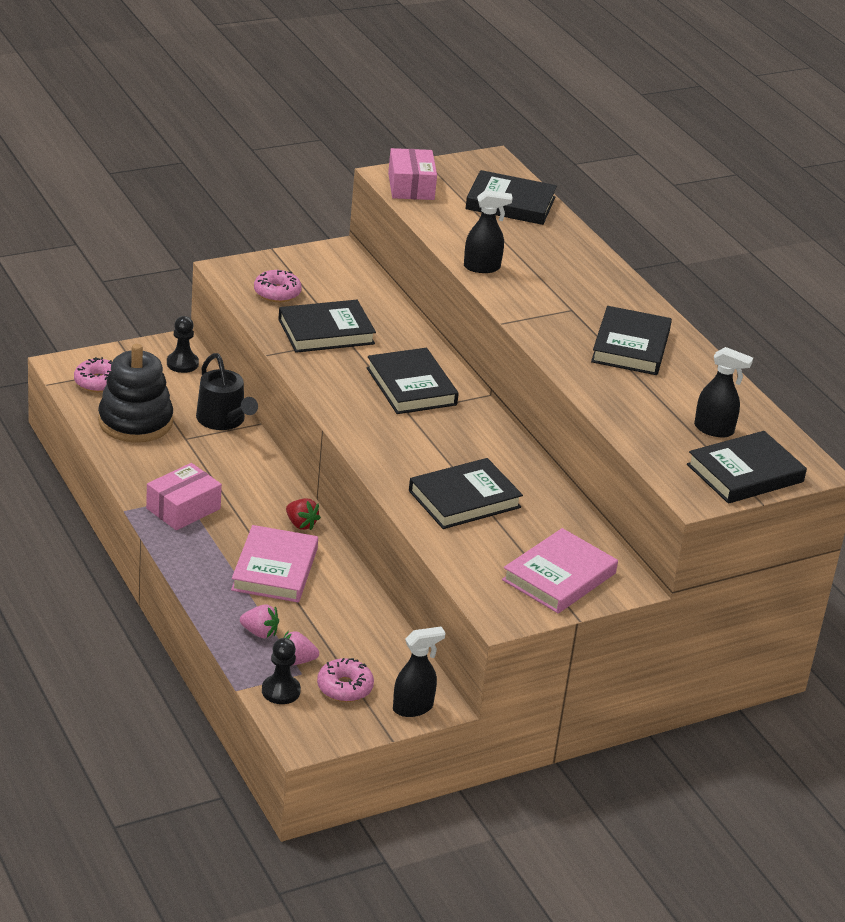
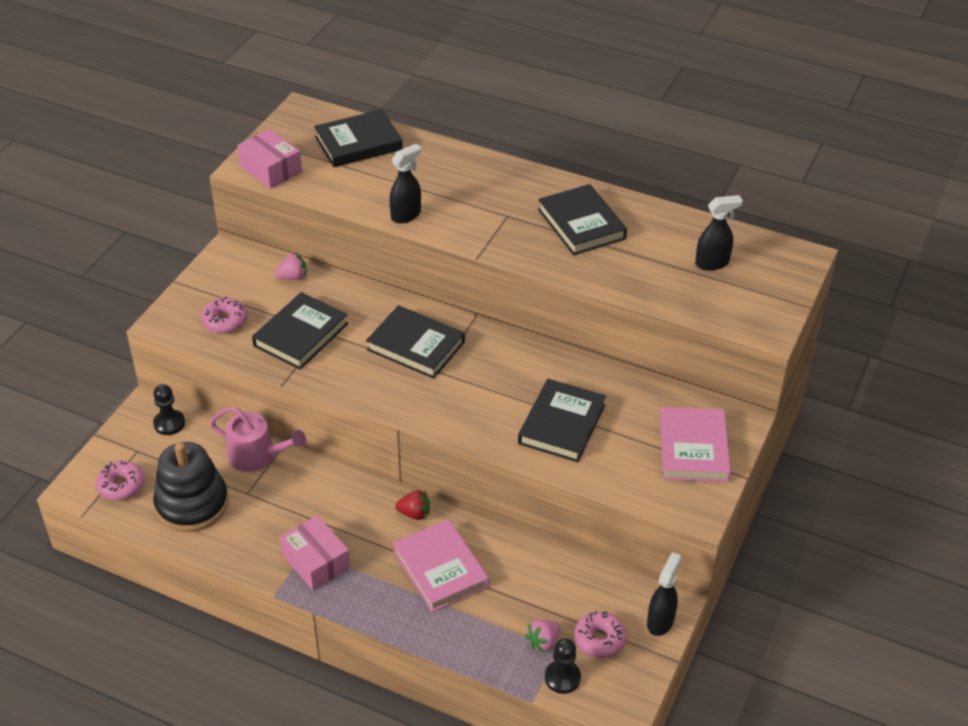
camera: 35 degrees left, 10 degrees up
pink box [146,463,222,530] -> pink box turned 45 degrees counterclockwise [280,515,350,590]
black watering can [196,353,258,430] -> pink watering can [210,406,306,472]
pink strawberry [240,604,279,639] -> pink strawberry moved to [275,253,307,280]
black book [687,431,807,504] -> none

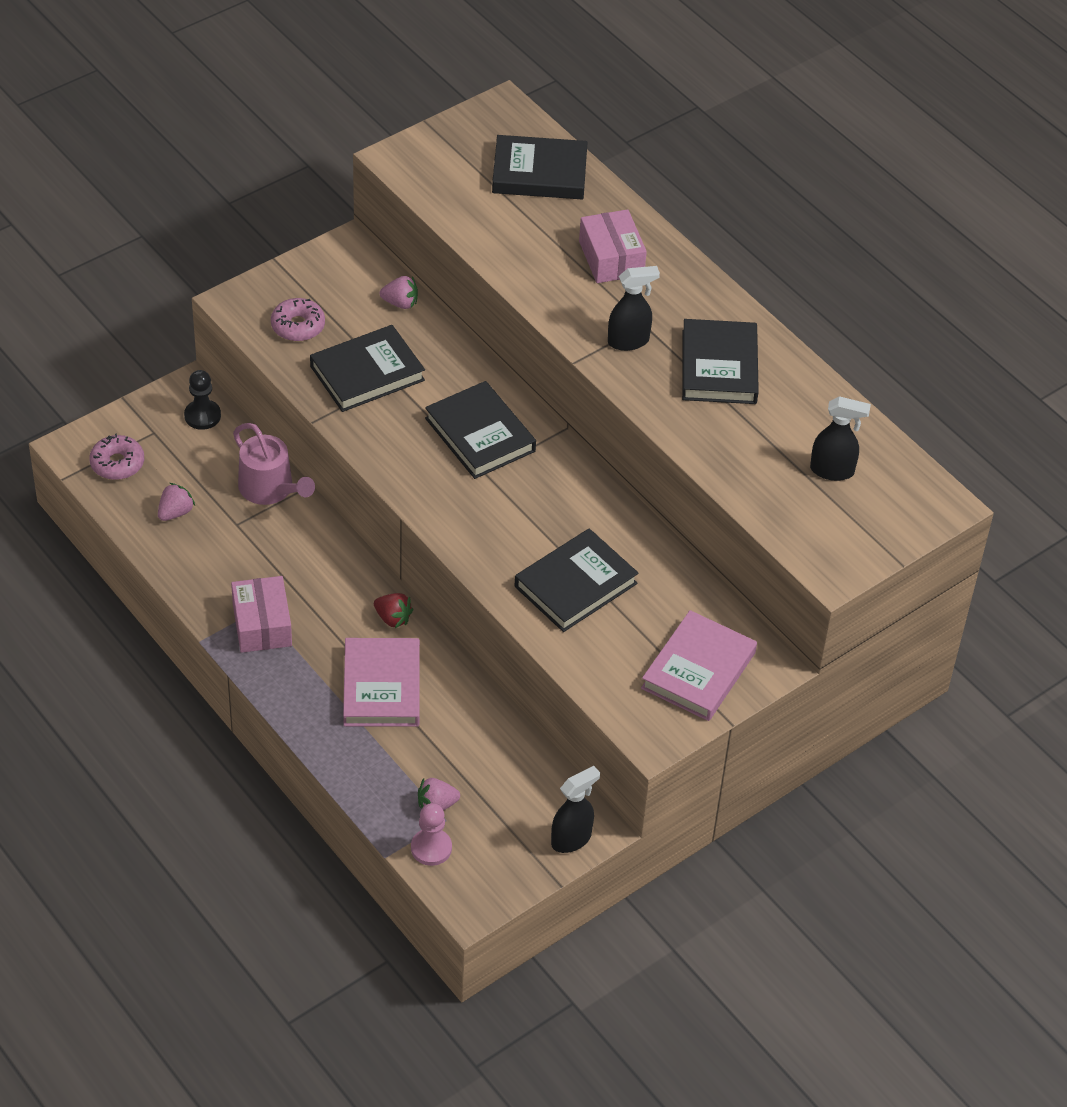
camera: 25 degrees right, 5 degrees up
black stacking toy [153,442,229,532] -> pink strawberry [158,483,195,521]
pink box [238,129,302,189] -> pink box moved to [579,209,647,283]
black spray bottle [389,144,421,223] -> black spray bottle moved to [608,266,660,351]
black pawn [545,638,581,694] -> pink pawn [411,803,452,866]
pink donut [574,611,627,658] -> none

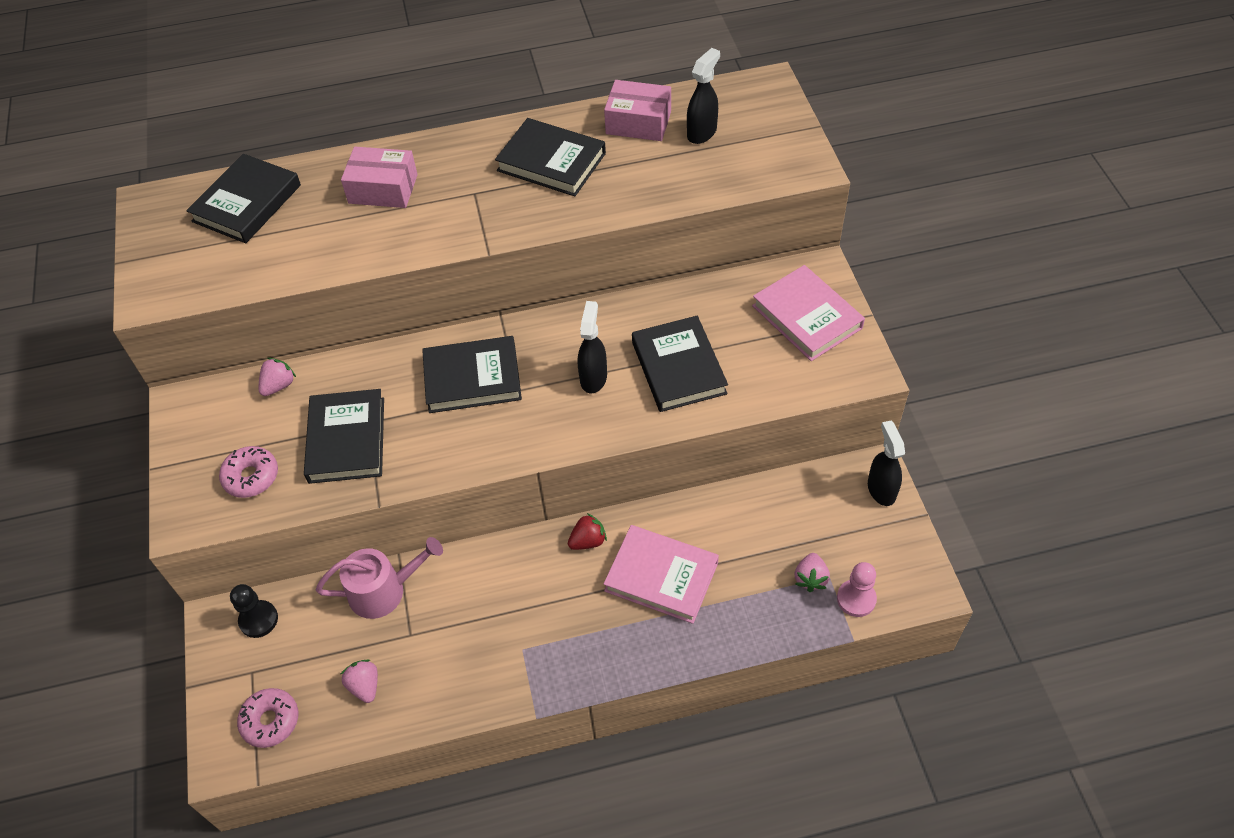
camera: 60 degrees left, 5 degrees up
pink box [231,576,292,653] -> pink box moved to [604,80,671,141]
black spray bottle [608,266,660,351] -> black spray bottle moved to [578,301,607,393]

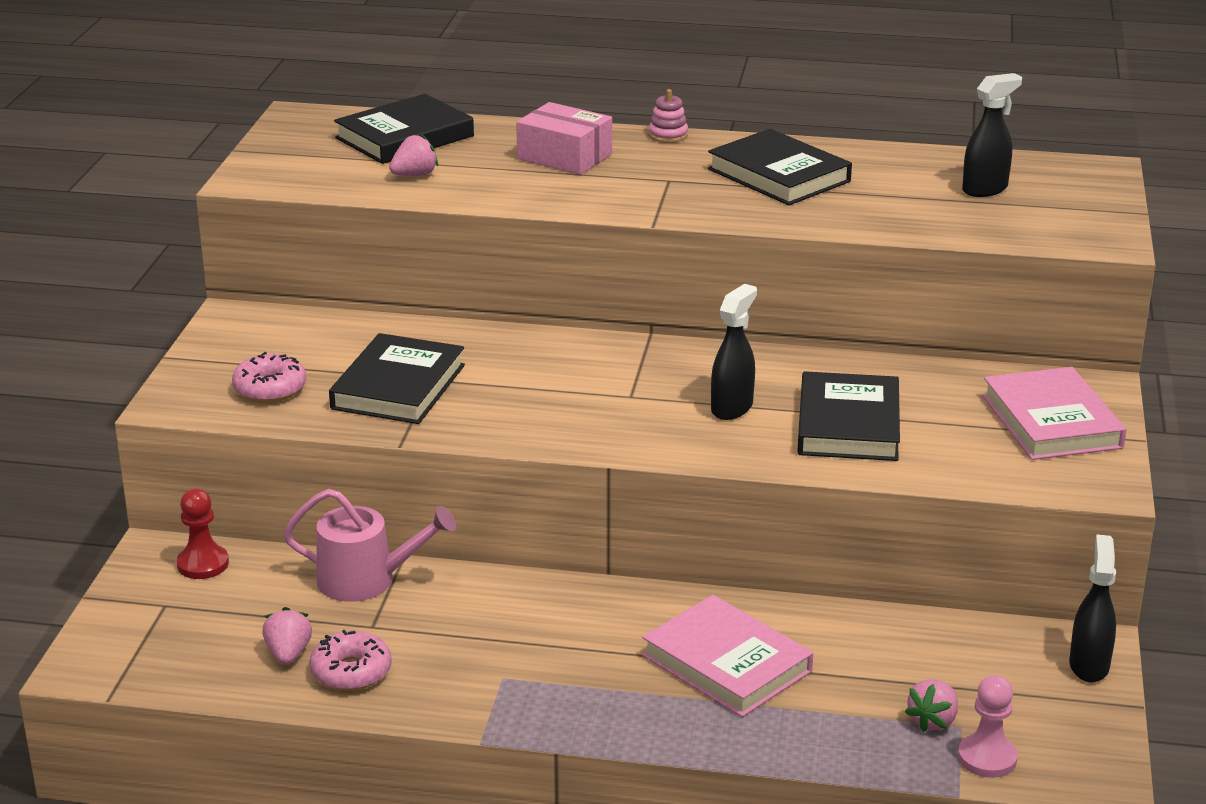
camera: 20 degrees right, 25 degrees down
black pawn [230,584,278,638] -> red pawn [176,489,229,579]
pink donut [237,688,298,748] -> pink donut moved to [310,630,392,691]
pink strawberry [259,358,296,396] -> pink strawberry moved to [389,133,438,176]
black book [422,336,522,413] -> none
red strawberry [568,513,607,550] -> none
pink box [604,80,671,141] -> none
none -> pink stacking toy [649,89,688,143]

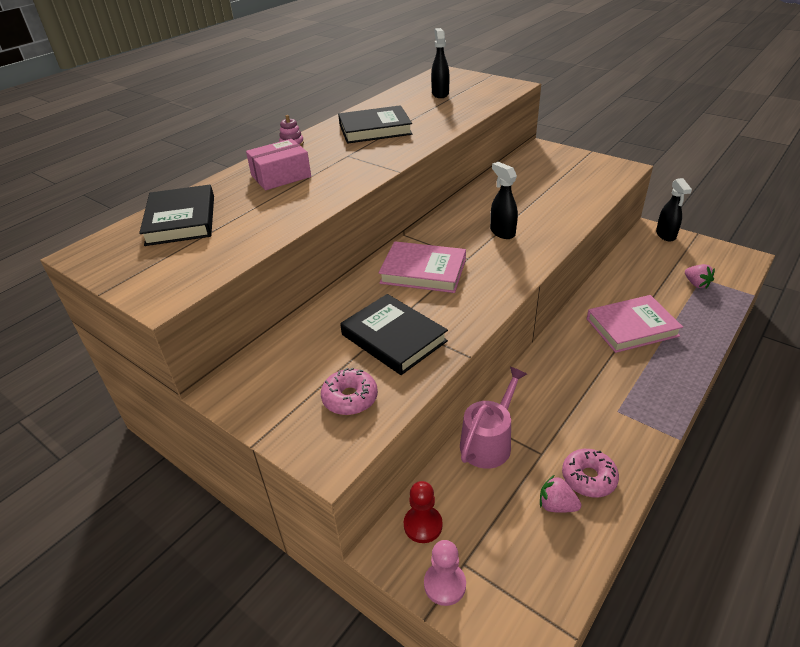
camera: 60 degrees left, 10 degrees up
pink strawberry [389,133,438,176] -> none
black book [797,371,900,461] -> none
pink pawn [958,675,1018,778] -> pink pawn moved to [424,540,466,606]
pink book [982,367,1126,460] -> pink book moved to [379,241,466,293]
black spray bottle [1069,534,1116,682] -> black spray bottle turned 135 degrees counterclockwise [656,178,692,241]

